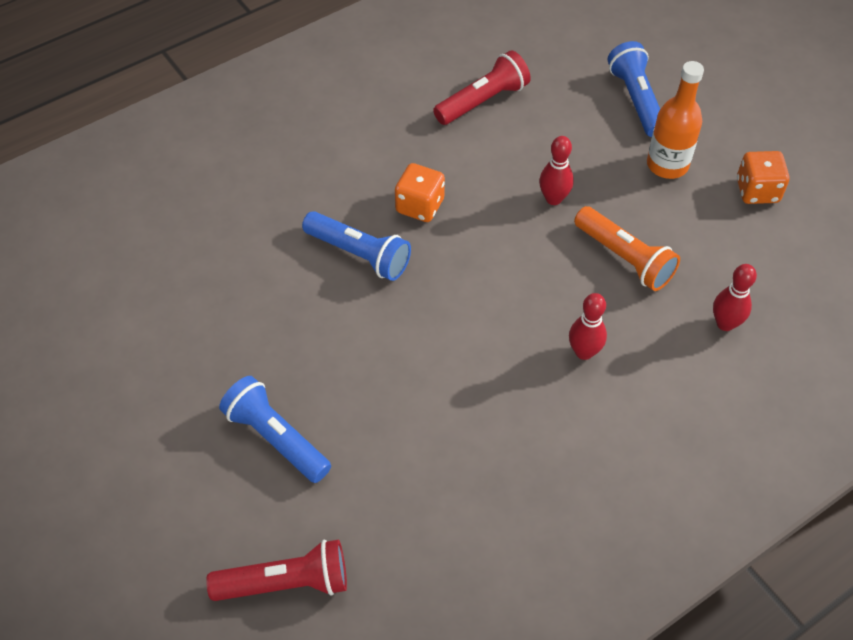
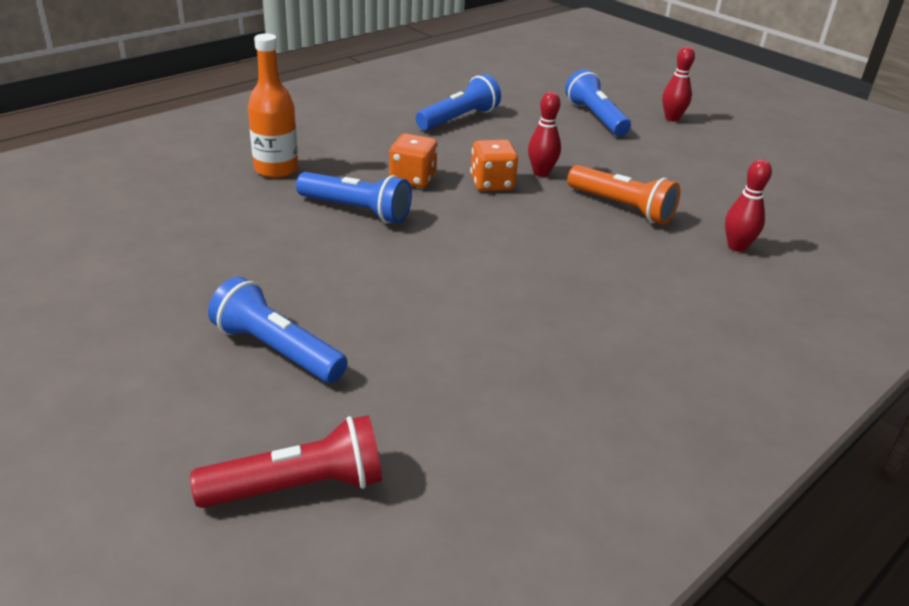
camera: 10 degrees left, 20 degrees down
red flashlight [433,50,531,125] -> blue flashlight [416,74,501,131]
red bowling pin [569,293,607,360] -> red bowling pin moved to [662,46,695,122]
orange bottle [647,61,704,179] -> orange bottle moved to [248,33,298,178]
orange dice [737,151,790,204] -> orange dice moved to [470,140,518,191]

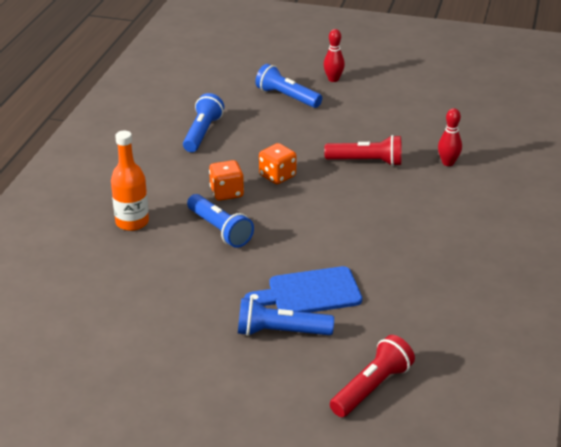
camera: 30 degrees left, 0 degrees up
blue flashlight [296,172,412,224] -> blue flashlight turned 60 degrees clockwise [187,194,254,248]
red bowling pin [528,92,561,177] -> none
orange flashlight [567,165,680,225] -> red flashlight [324,135,402,166]
none -> blue cutting board [244,266,362,313]

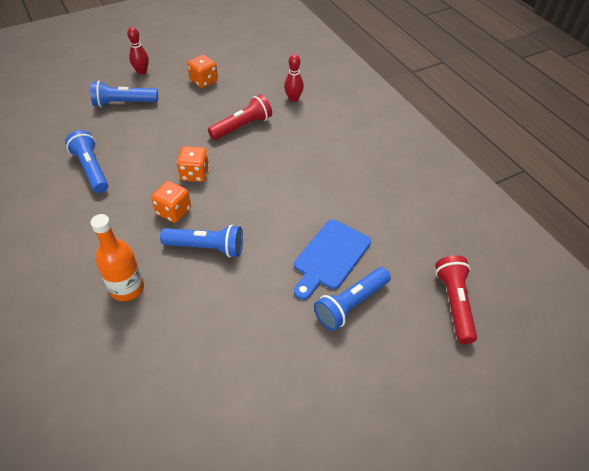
camera: 45 degrees left, 15 degrees up
none -> orange dice [187,55,218,88]

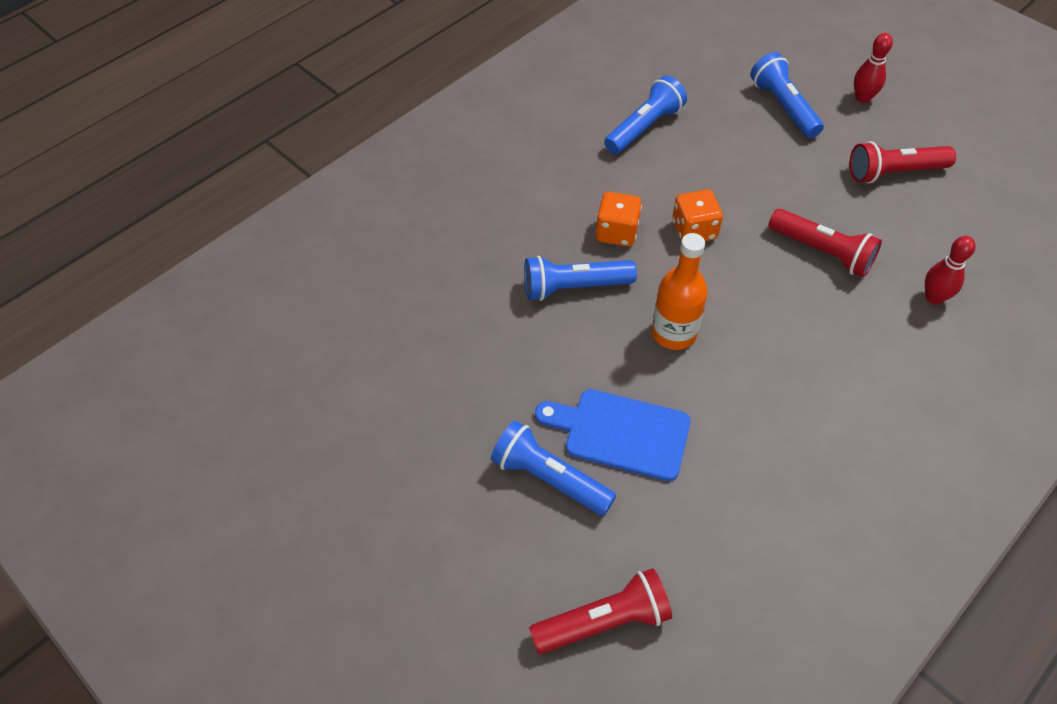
camera: 75 degrees right, 5 degrees up
orange bottle [90,214,144,301] -> orange bottle moved to [652,233,708,350]
blue flashlight [160,225,243,258] -> blue flashlight turned 90 degrees clockwise [524,256,637,301]
orange dice [187,55,218,88] -> red flashlight [850,141,956,183]

